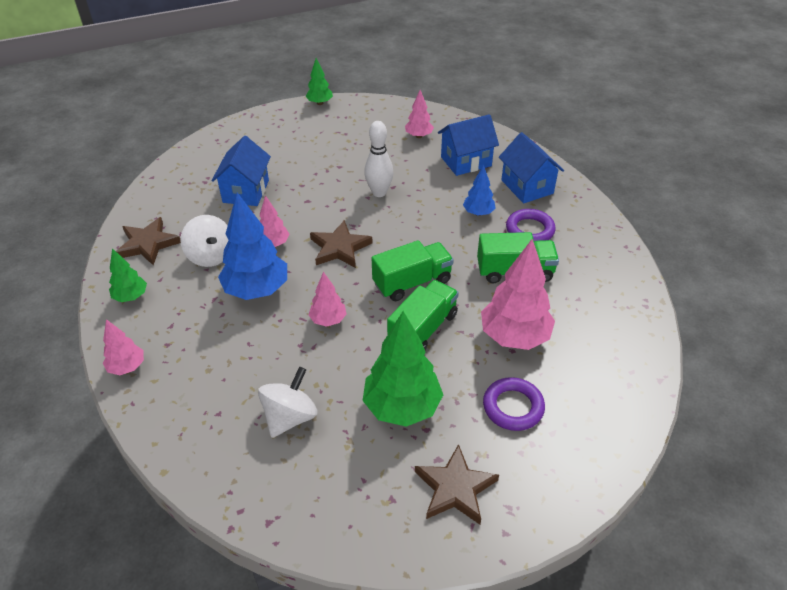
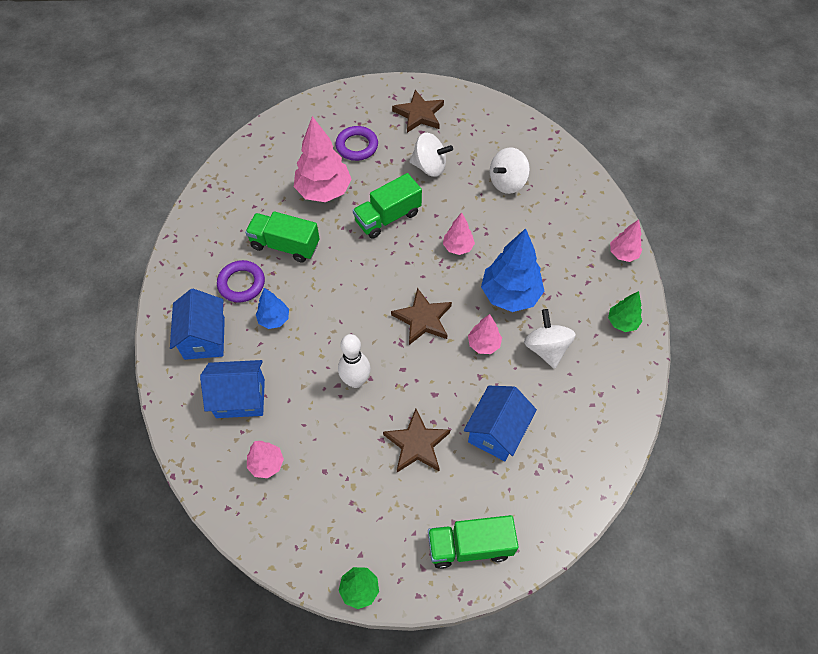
camera: 160 degrees left, 15 degrees up
brown star [116,217,181,265] -> brown star moved to [383,409,450,472]
green tree [363,311,443,427] -> white spinning top [410,133,453,177]
green truck [372,240,454,301] -> green truck moved to [428,515,518,569]

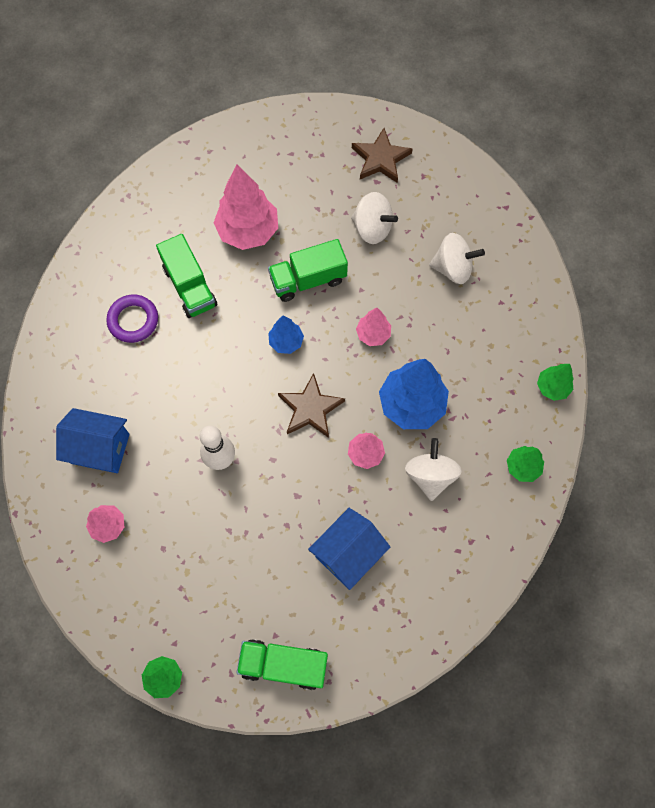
camera: 15 degrees right, 10 degrees up
blue house [170,289,225,360] -> none
green truck [245,211,320,263] -> green truck turned 150 degrees counterclockwise [156,234,217,318]
blue tree [256,288,289,329] -> blue tree moved to [268,315,304,354]
purple ring [335,126,378,161] -> none
brown star [383,409,450,472] -> none
white spinning top [490,147,530,194] -> white spinning top turned 150 degrees counterclockwise [429,233,485,284]
pink tree [610,220,642,262] -> green tree [537,364,574,401]

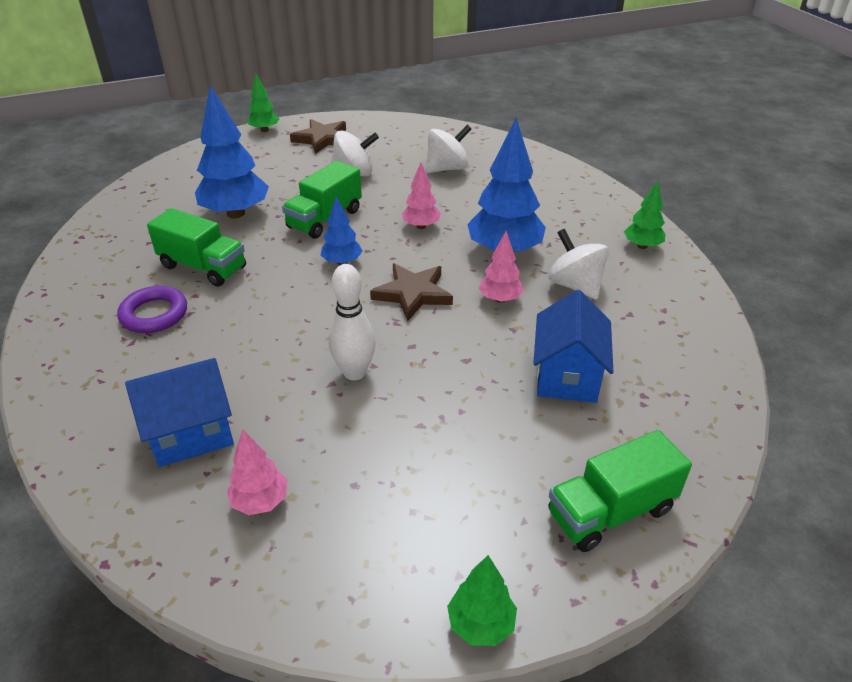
camera: 35 degrees left, 30 degrees down
pink tree [214,165,278,250] -> blue tree [195,85,269,218]
green tree [537,364,574,401] -> green tree moved to [247,74,279,132]

